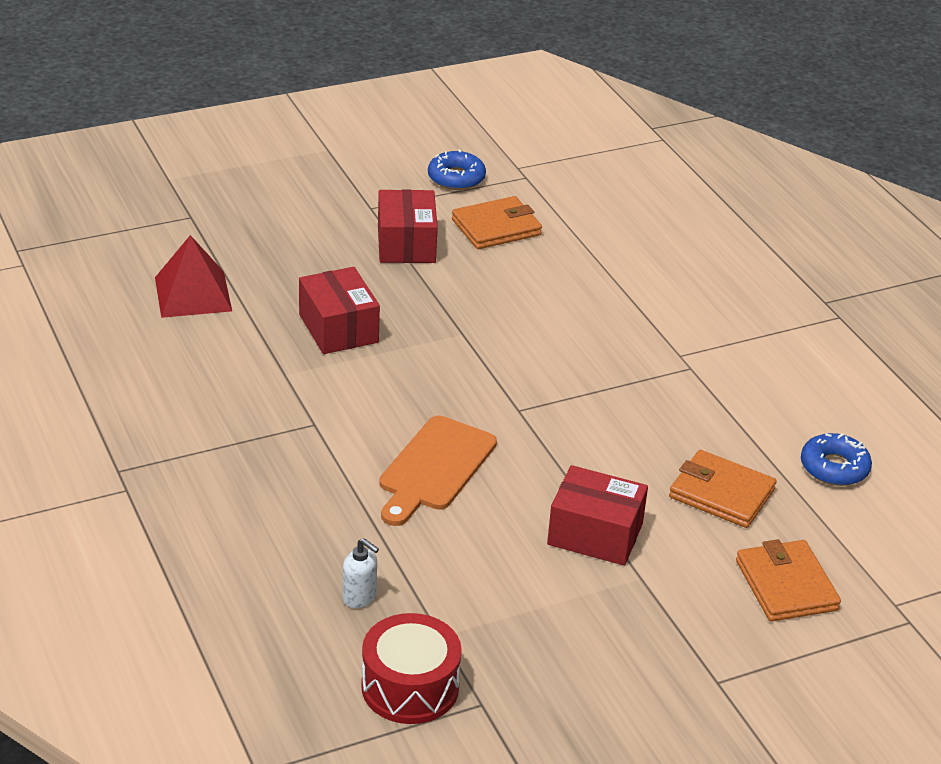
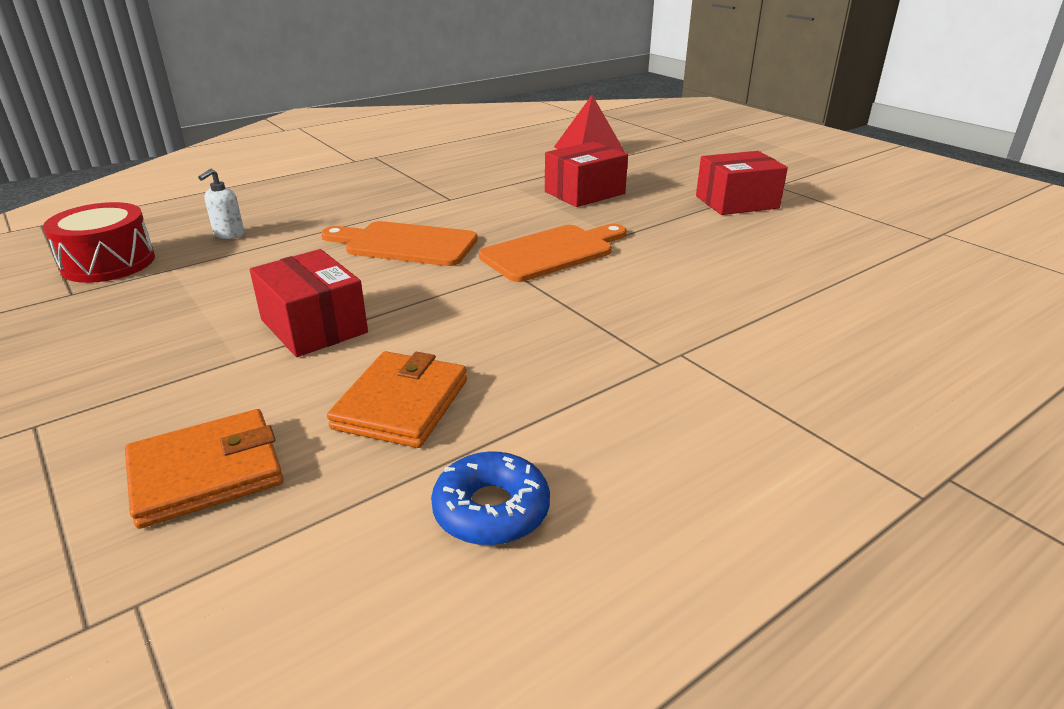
camera: 80 degrees right, 5 degrees down
blue donut [428,149,486,190] -> none
orange wallet [452,196,542,249] -> none
red box [547,465,648,566] -> red box turned 45 degrees counterclockwise [250,249,368,357]
none -> orange cutting board [479,224,627,282]

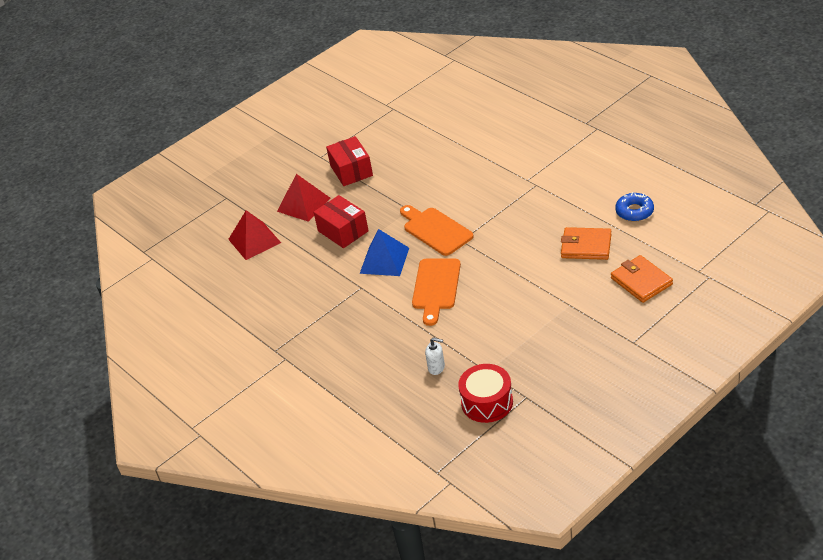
camera: 90 degrees left, 10 degrees up
red box [250,249,368,357] -> none
none -> red pyramid [277,174,330,222]
none -> blue pyramid [360,229,409,276]

